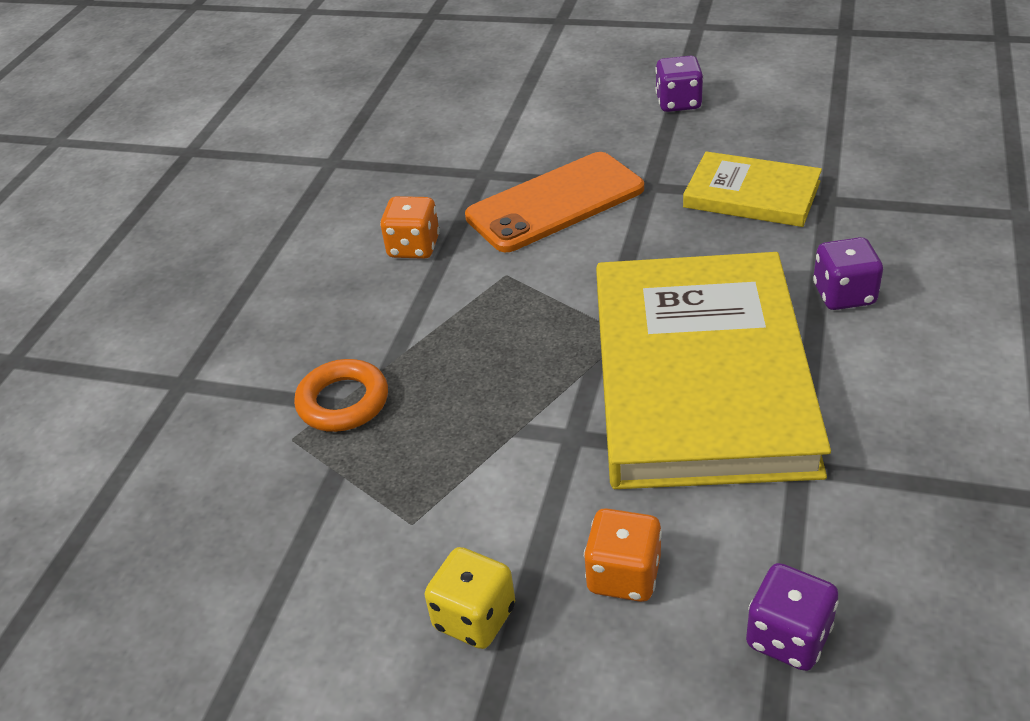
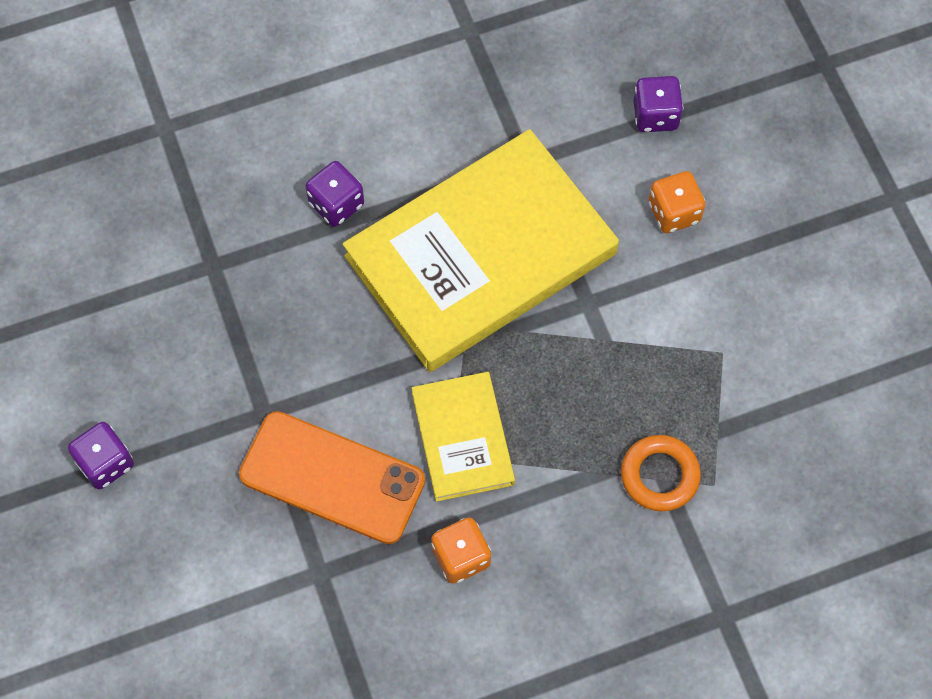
camera: 130 degrees left, 25 degrees up
yellow dice [424,547,515,649] -> none
yellow book [683,151,822,227] -> yellow book moved to [412,372,515,502]

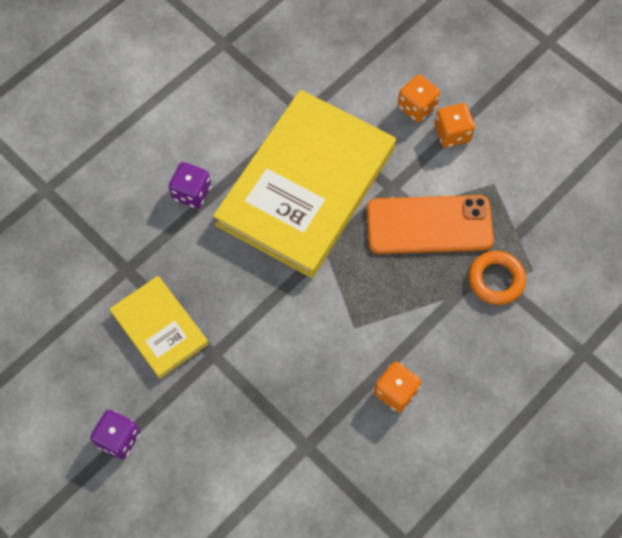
camera: 25 degrees left, 0 degrees up
orange phone [239,411,425,544] -> orange phone moved to [367,195,494,254]
yellow book [412,372,515,502] -> yellow book moved to [110,276,209,379]
purple dice [633,76,683,132] -> none
none -> orange dice [434,103,475,148]

